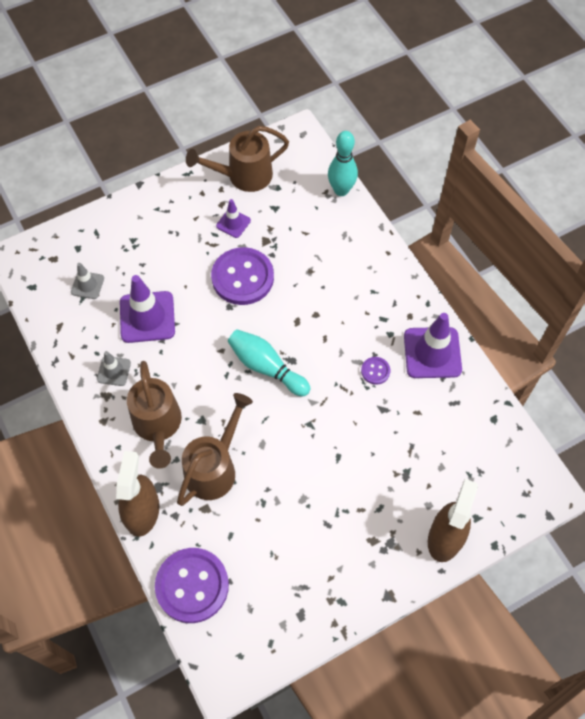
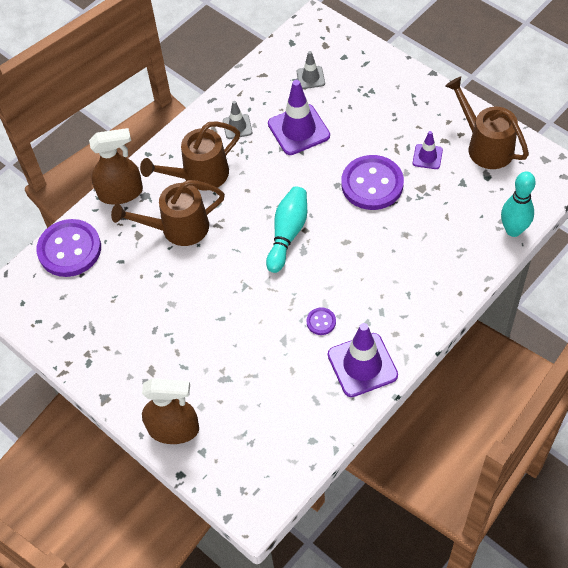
camera: 75 degrees right, 5 degrees down
brown watering can [177,393,253,506] -> brown watering can turned 150 degrees clockwise [111,180,225,246]

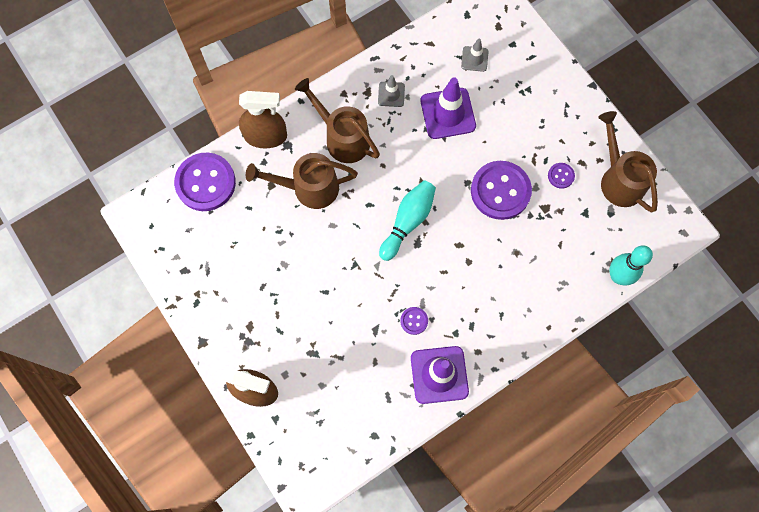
camera: 10 degrees right, 15 degrees up
brown watering can [140,121,240,191] -> brown watering can turned 60 degrees clockwise [295,78,380,163]
purple traffic cone [413,131,443,169] -> purple button [548,163,575,189]

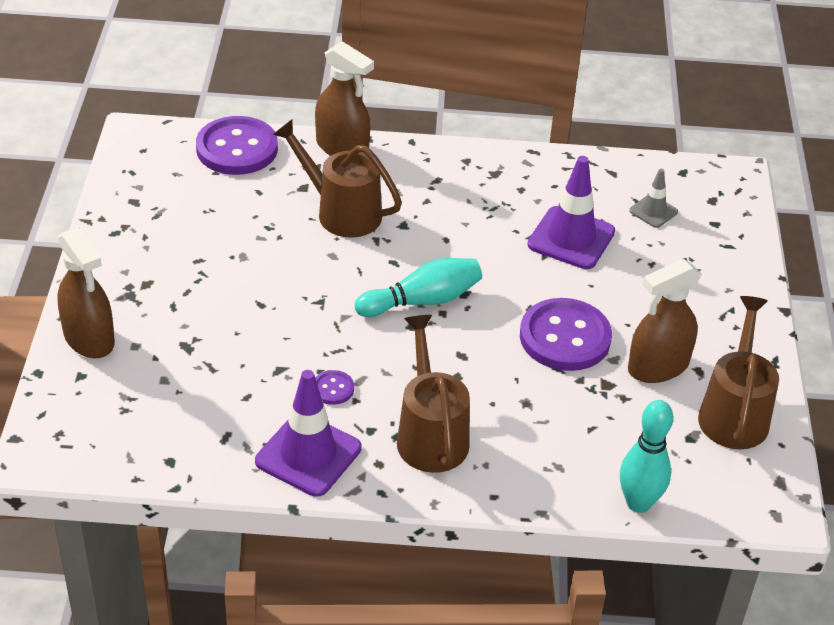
camera: 35 degrees right, 30 degrees down
brown watering can [295,78,380,163] -> brown watering can moved to [397,315,470,473]
grey traffic cone [378,75,405,107] -> none
purple button [548,163,575,189] -> brown spray bottle [628,259,702,383]

